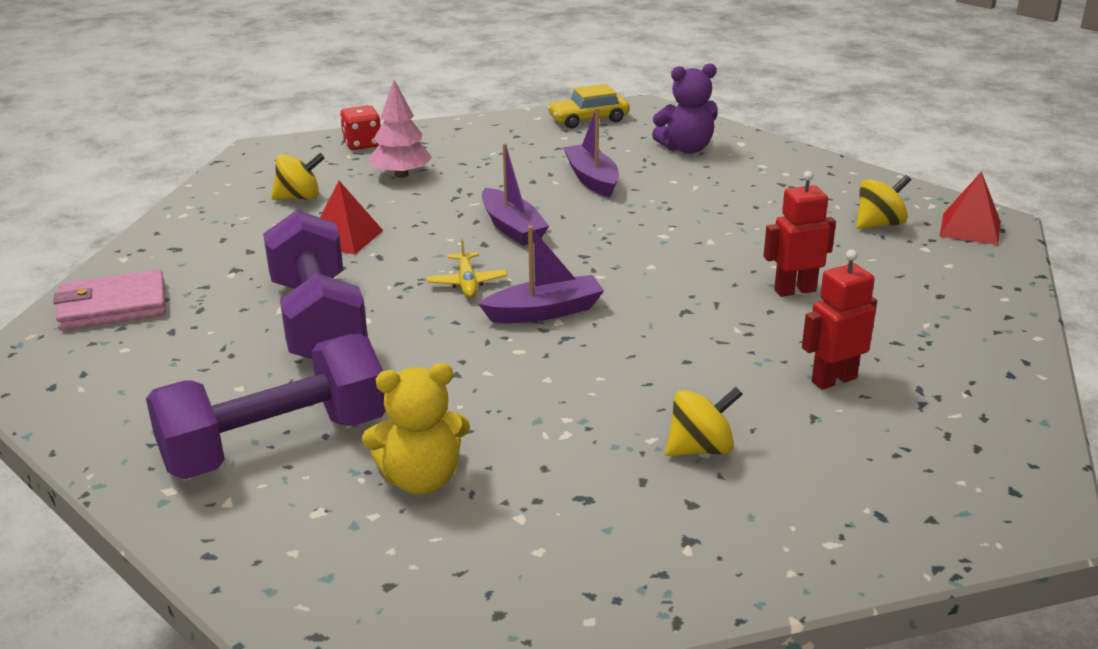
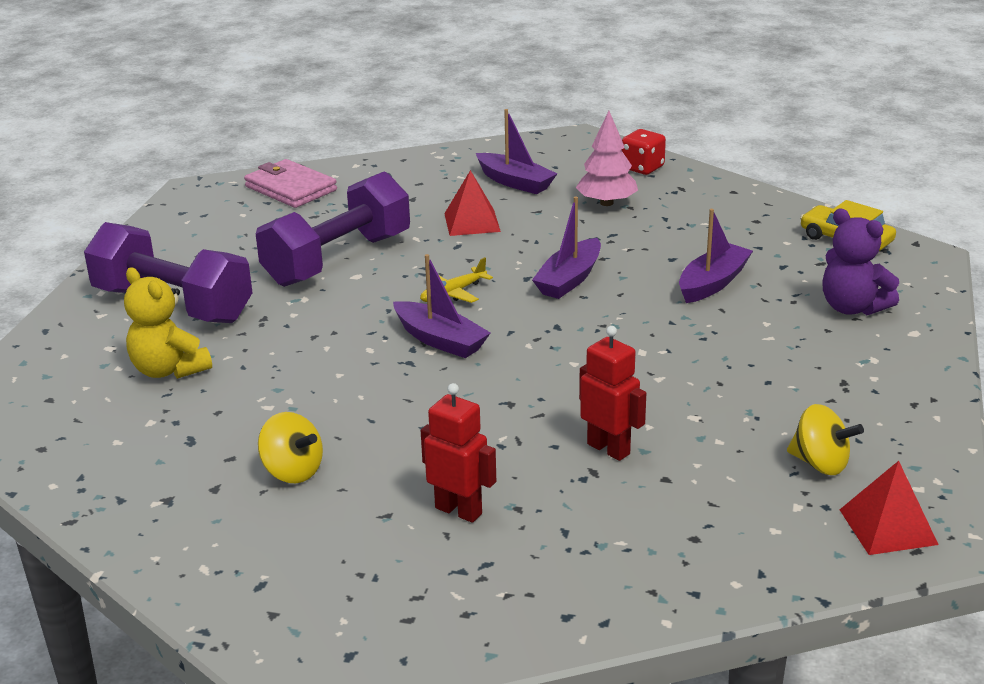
camera: 60 degrees right, 0 degrees up
yellow spinning top [271,153,325,200] -> purple boat [476,109,557,194]

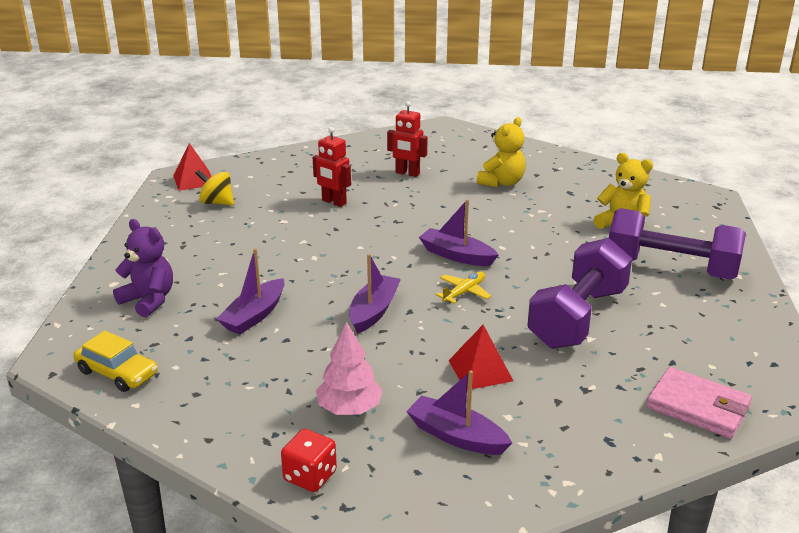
camera: 170 degrees right, 0 degrees up
yellow spinning top [258,412,323,483] -> yellow teddy bear [477,117,526,187]

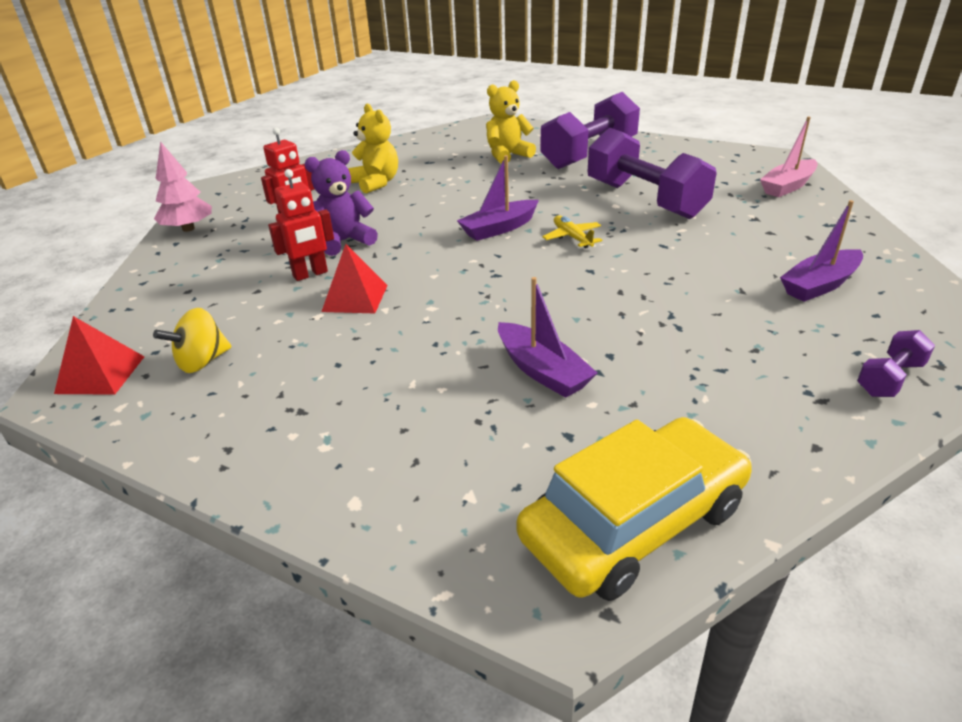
camera: 65 degrees left, 5 degrees up
yellow car [74,331,158,392] -> yellow car [517,417,752,601], size x1.65
purple teddy bear [113,219,173,317] -> purple teddy bear moved to [304,150,378,256]
red dice [281,429,337,492] -> purple dumbbell [857,330,935,397]
pink tree [316,321,383,415] -> pink tree moved to [154,141,212,232]
purple boat [349,254,401,334] -> none
red pyramid [449,325,513,390] -> red pyramid moved to [321,244,388,313]
pink wallet [646,367,752,439] -> pink boat [760,117,818,197]

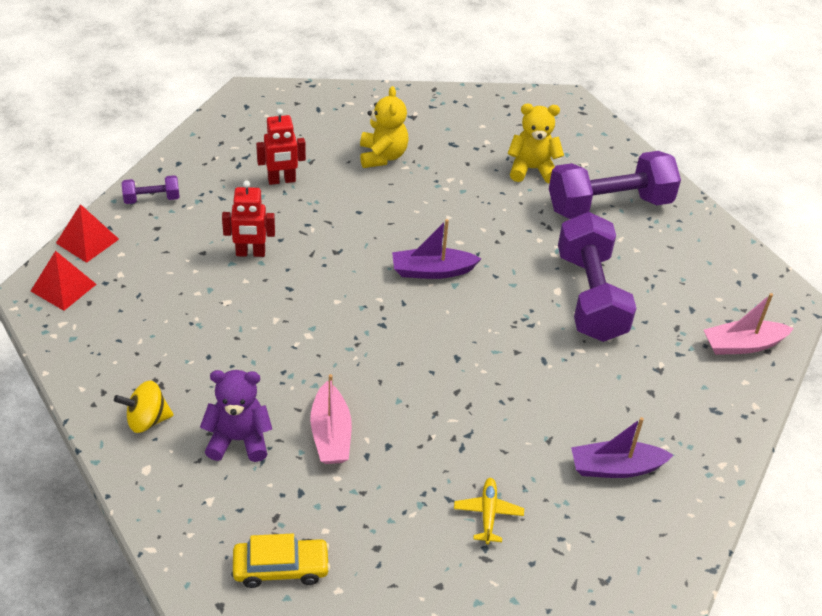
camera: 25 degrees right, 10 degrees up
yellow spinning top [153,308,231,373] -> yellow spinning top moved to [114,380,174,433]
pink tree [154,141,212,232] -> none
purple teddy bear [304,150,378,256] -> purple teddy bear moved to [200,370,272,462]
red pyramid [321,244,388,313] -> red pyramid moved to [56,204,119,263]
purple boat [498,277,598,398] -> pink boat [310,374,352,464]
yellow car [517,417,752,601] -> yellow car [233,534,330,588], size x0.61
yellow plane [542,215,602,248] -> yellow plane moved to [454,478,524,544]
purple dumbbell [857,330,935,397] -> purple dumbbell moved to [122,175,180,204]

